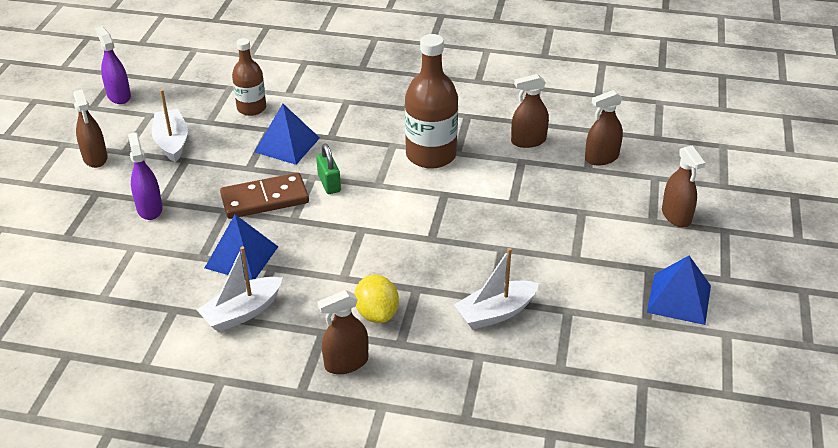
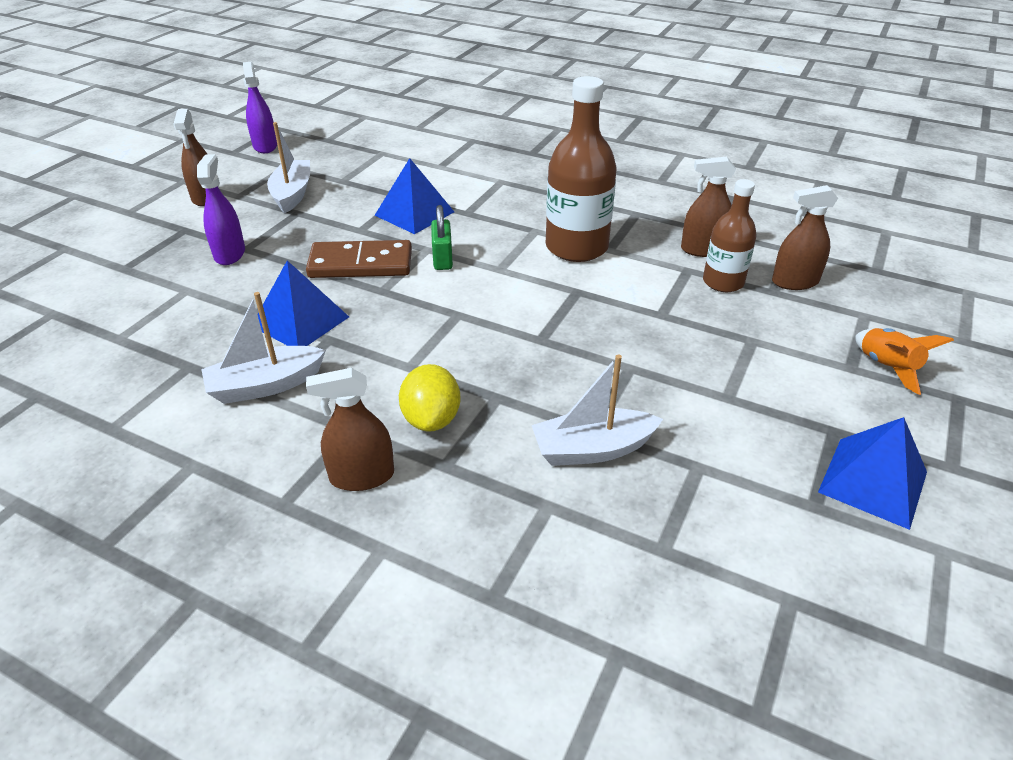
camera: 15 degrees right, 0 degrees up
brown bottle [232,38,266,116] -> brown bottle moved to [703,179,757,292]
brown spray bottle [662,145,705,227] -> orange rocket [855,328,954,395]

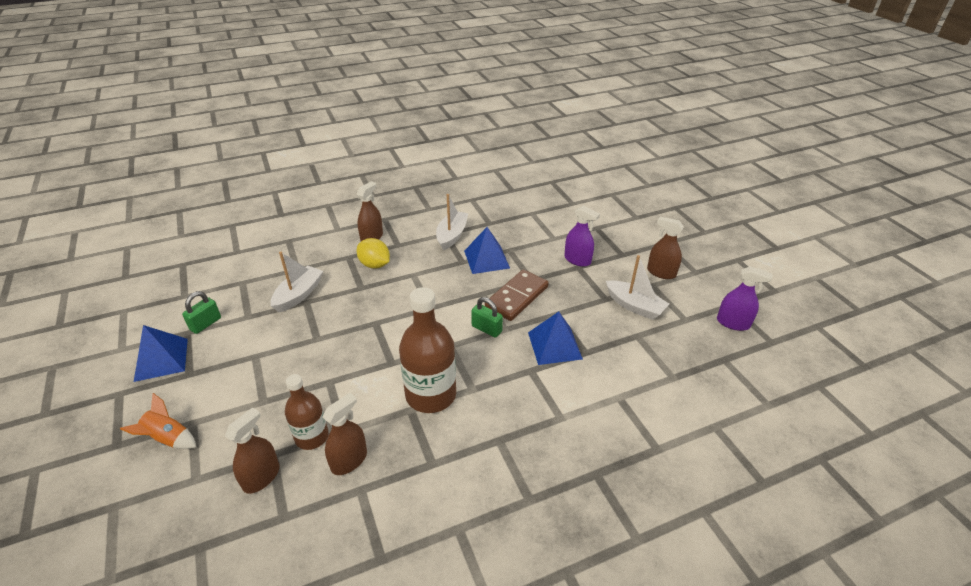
camera: 130 degrees right, 0 degrees up
none -> green padlock [182,291,221,334]

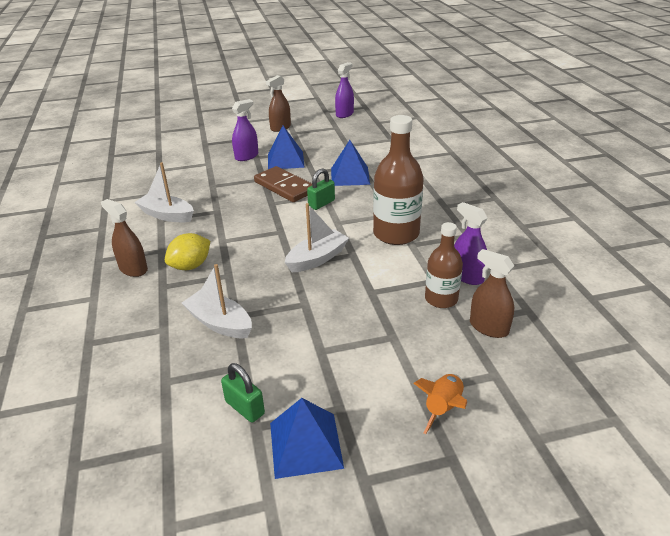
camera: 80 degrees left, 5 degrees down
brown spray bottle [323,393,367,475] -> purple spray bottle [454,202,487,285]
blue pyramid [464,227,510,274] -> blue pyramid moved to [268,126,305,169]
white boat [606,255,669,320] -> white boat moved to [285,203,349,272]

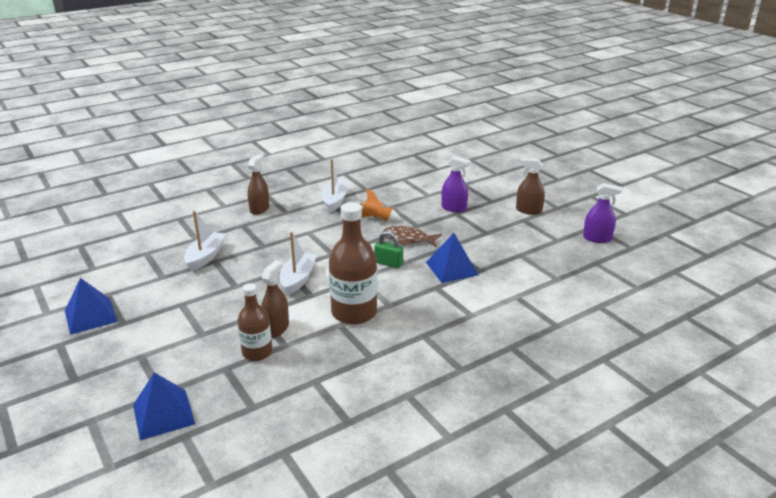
camera: 70 degrees right, 5 degrees down
yellow lemon [165,233,210,270] -> none
green padlock [221,363,265,423] -> none
brown domino [254,166,312,202] -> brown fish [383,226,442,247]
blue pyramid [268,126,305,169] -> blue pyramid moved to [133,372,195,440]
white boat [285,203,349,272] -> white boat turned 105 degrees counterclockwise [280,232,317,295]
orange rocket [413,374,467,434] -> orange rocket moved to [360,188,401,222]
purple spray bottle [454,202,487,285] -> none
brown spray bottle [470,249,514,338] -> brown spray bottle moved to [261,260,289,338]

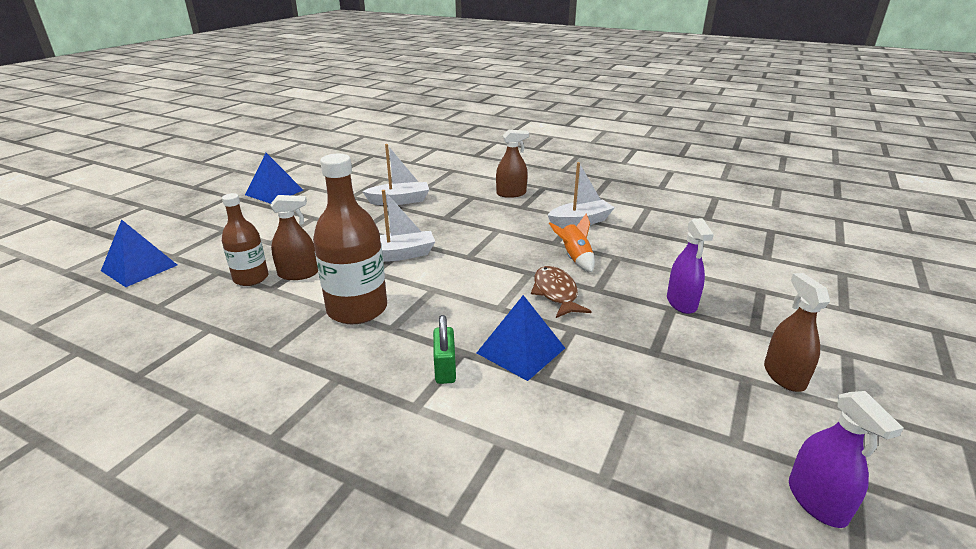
camera: 60 degrees right, 0 degrees up
green padlock [374,231,403,268] -> green padlock moved to [433,315,456,384]

